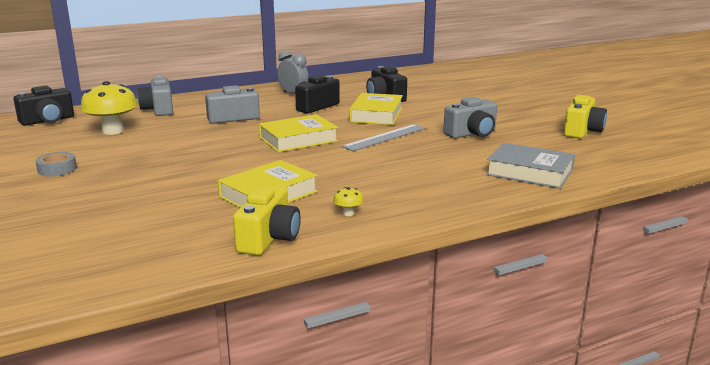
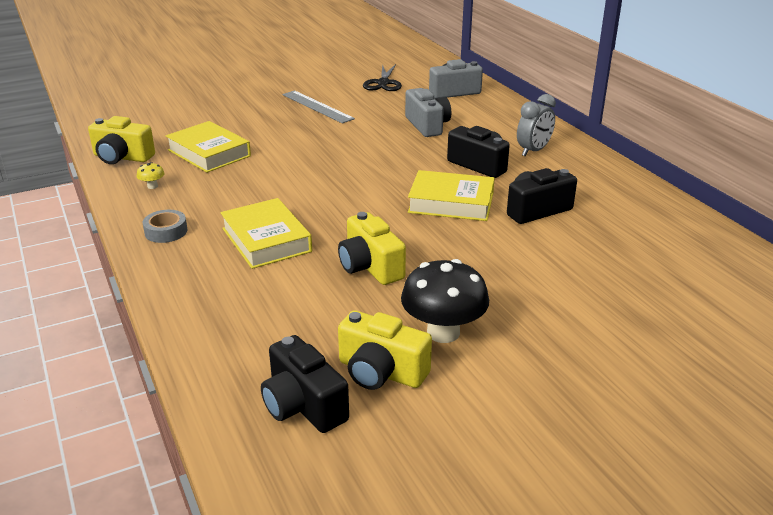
camera: 90 degrees right, 10 degrees up
black camera [14,86,74,126] -> black camera moved to [261,335,349,433]
grey tape [35,152,77,176] -> grey tape moved to [143,210,187,243]
yellow mushroom [81,81,138,135] -> black scissors [363,64,402,91]
yellow book [259,114,338,152] -> yellow book moved to [220,198,312,269]
grey ruler [342,124,426,151] -> grey ruler moved to [282,90,355,124]
grey camera [443,97,497,138] -> yellow camera [338,212,406,285]
grey book [486,143,575,189] -> none
none -> black mushroom [401,259,489,343]

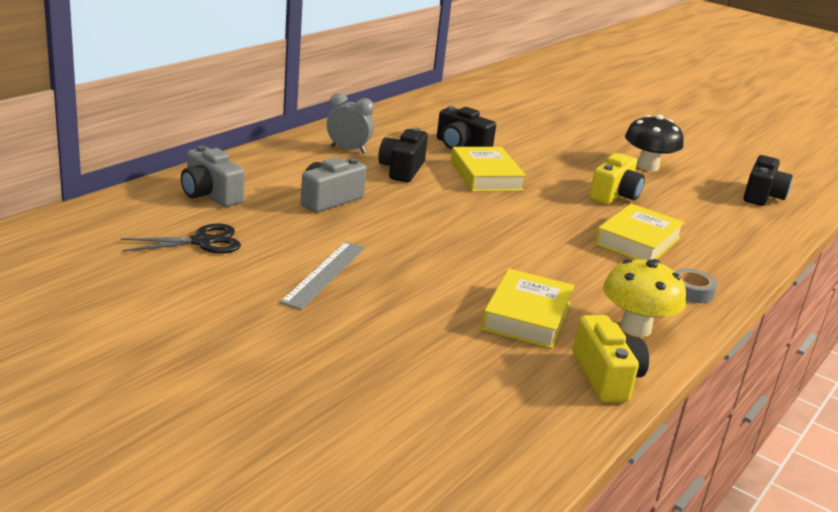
camera: 120 degrees left, 5 degrees down
yellow mushroom [137,162,165,189] -> yellow mushroom [603,259,686,337], size x2.39
yellow camera [338,310,432,390] -> none

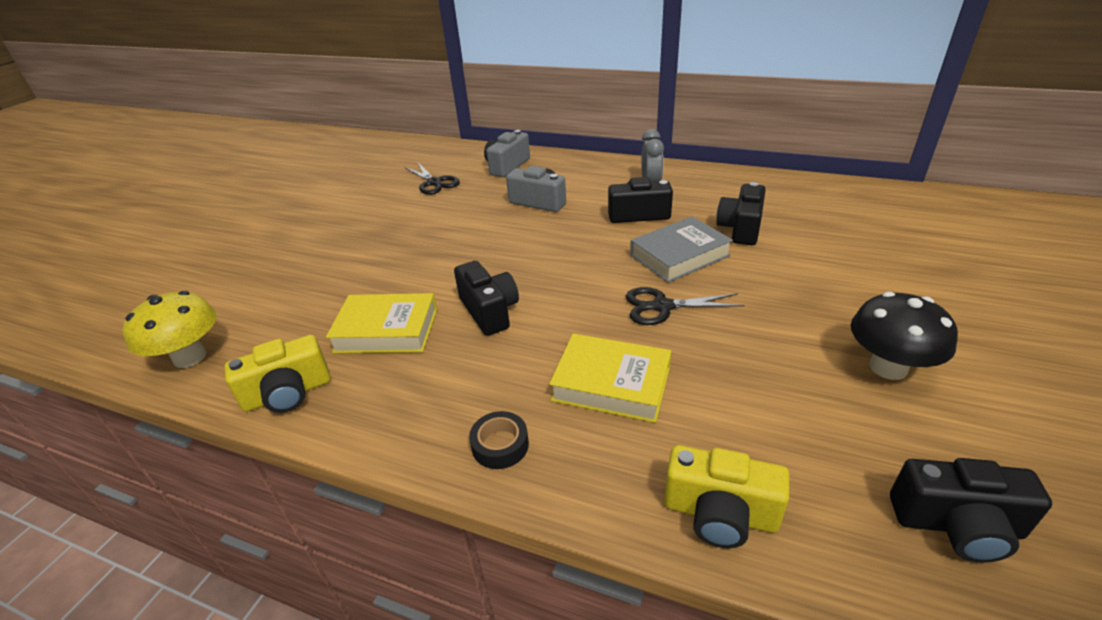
camera: 80 degrees right, 10 degrees up
grey ruler [280,242,365,310] -> none
yellow book [451,147,526,192] -> grey book [630,216,733,283]
yellow camera [589,153,645,205] -> yellow camera moved to [664,445,790,548]
yellow mushroom [603,259,686,337] -> yellow mushroom moved to [123,291,217,368]
grey tape [675,268,717,303] -> black tape [469,411,529,469]
none -> black camera [454,261,519,336]
none -> black scissors [626,287,744,325]

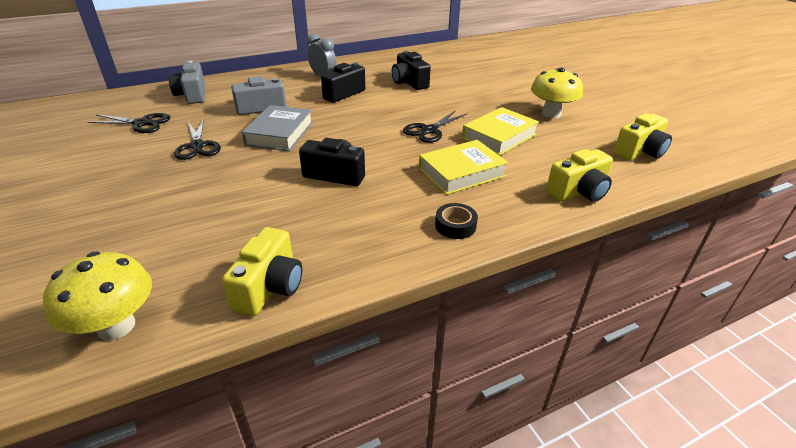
camera: 50 degrees left, 0 degrees up
yellow book [326,293,437,353] -> yellow book moved to [462,107,539,156]
grey book [630,216,733,283] -> grey book moved to [242,105,313,151]
black mushroom [851,292,958,380] -> yellow mushroom [531,68,583,118]
black camera [890,458,1052,563] -> yellow camera [614,113,672,161]
none -> black scissors [174,118,221,160]

